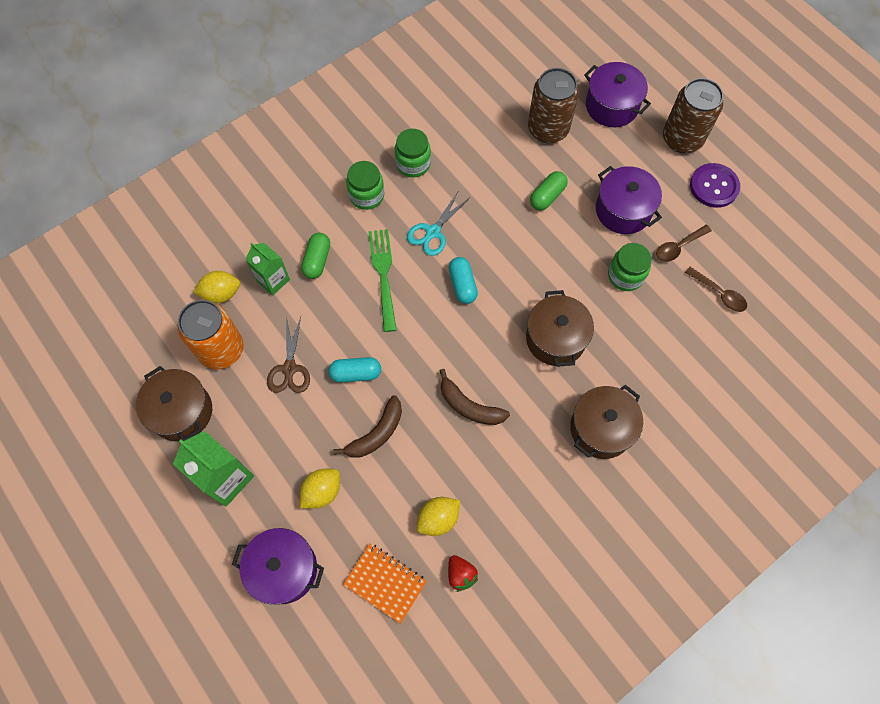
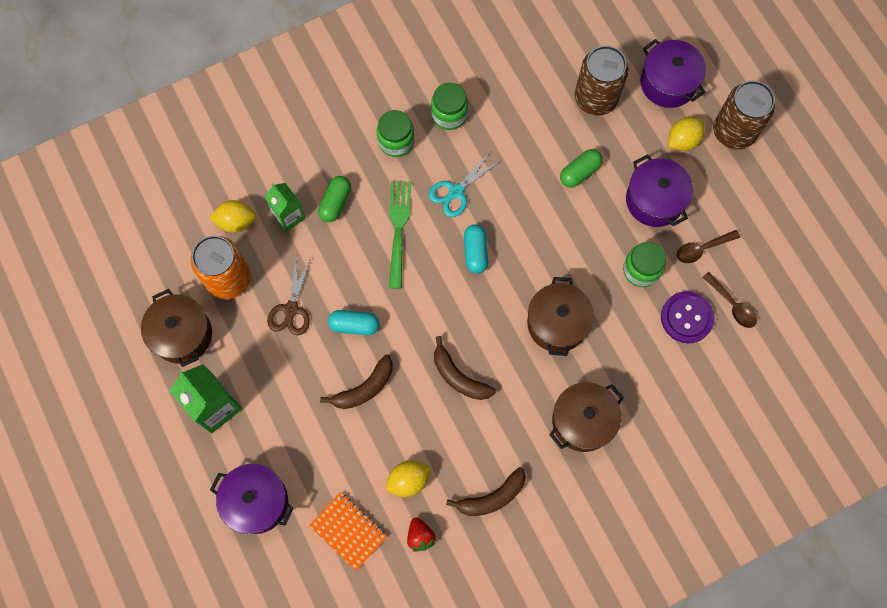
camera: 10 degrees right, 5 degrees up
yellow lemon [300,469,340,509] -> yellow lemon moved to [668,117,705,151]
purple button [690,163,740,208] -> purple button moved to [661,291,714,343]
none -> brown banana [446,467,526,516]

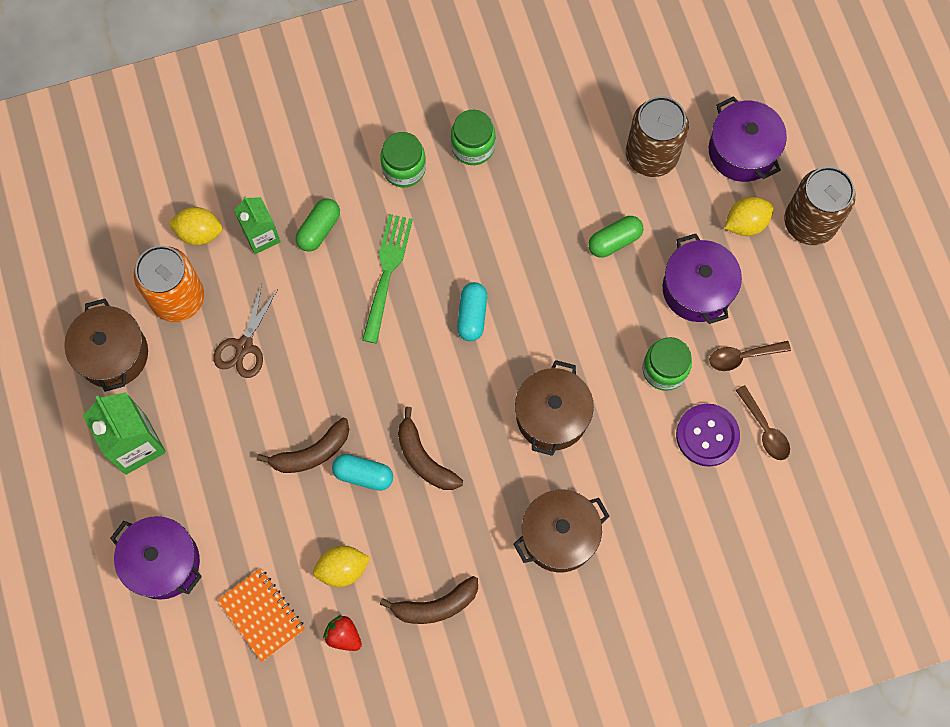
camera: 10 degrees right, 0 degrees up
turquoise capsule [328,310,380,335] -> turquoise capsule moved to [332,454,393,491]
red strawberry [407,518,436,552] -> red strawberry turned 135 degrees clockwise [323,615,362,651]
turquoise scissors [429,152,500,217] -> none

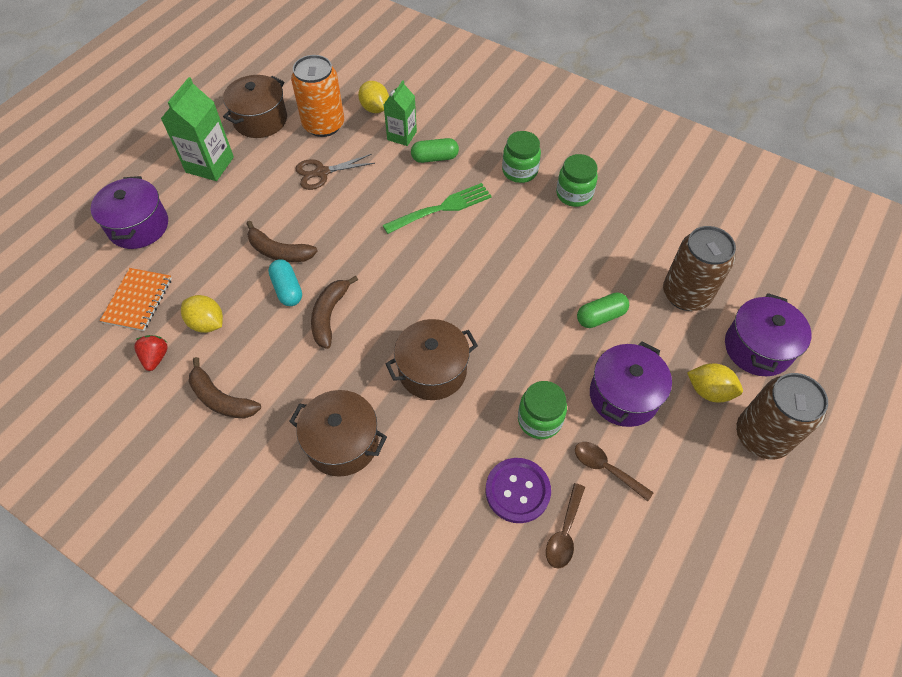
camera: 50 degrees right, 15 degrees down
turquoise capsule [457,282,487,341] -> none
green capsule [588,216,643,258] -> green capsule turned 45 degrees counterclockwise [577,292,629,328]

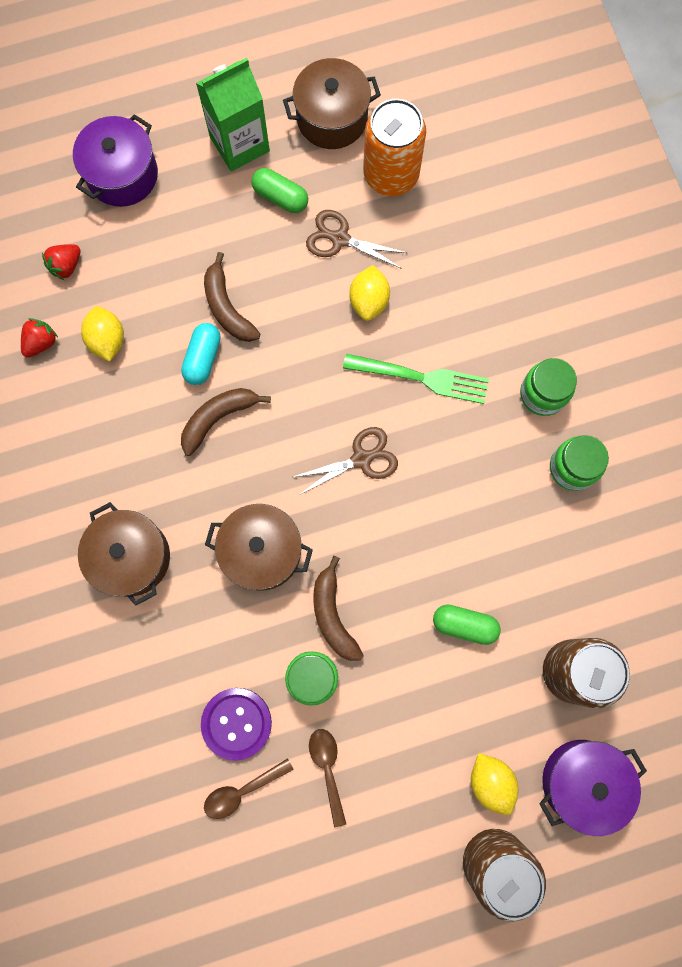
camera: 40 degrees right, 20 degrees up
orange notebook [100,268,172,331] -> red strawberry [42,244,81,280]
brown banana [189,357,261,419] -> brown banana moved to [313,556,364,661]
yellow lemon [358,81,389,113] -> yellow lemon moved to [349,265,390,321]
green carton [384,80,417,146] -> none
green capsule [411,138,459,163] -> green capsule moved to [252,168,308,213]
purple pot [590,341,672,427] -> none
none -> brown scissors [293,427,398,495]

